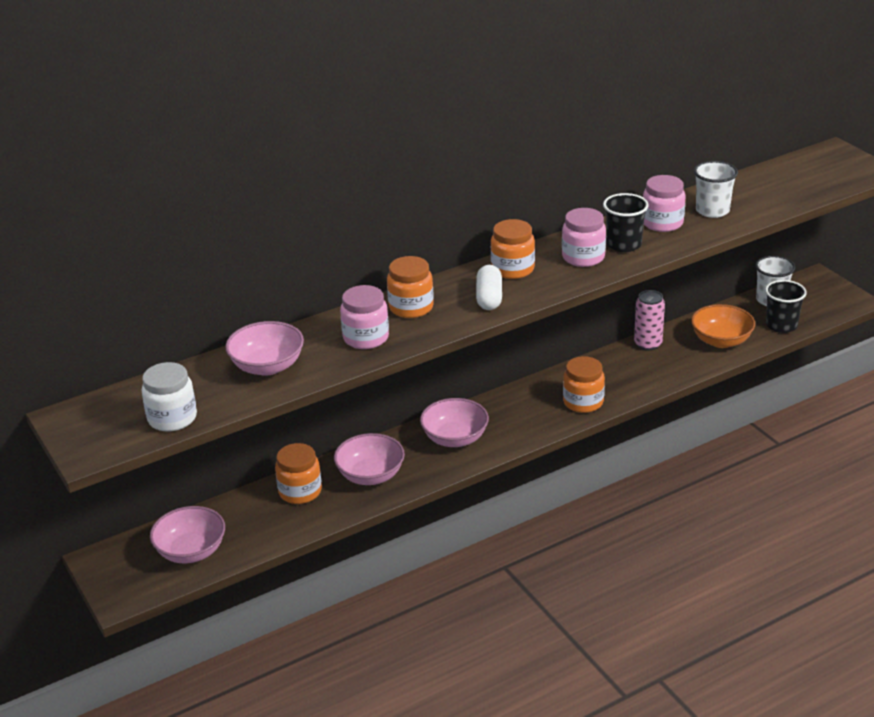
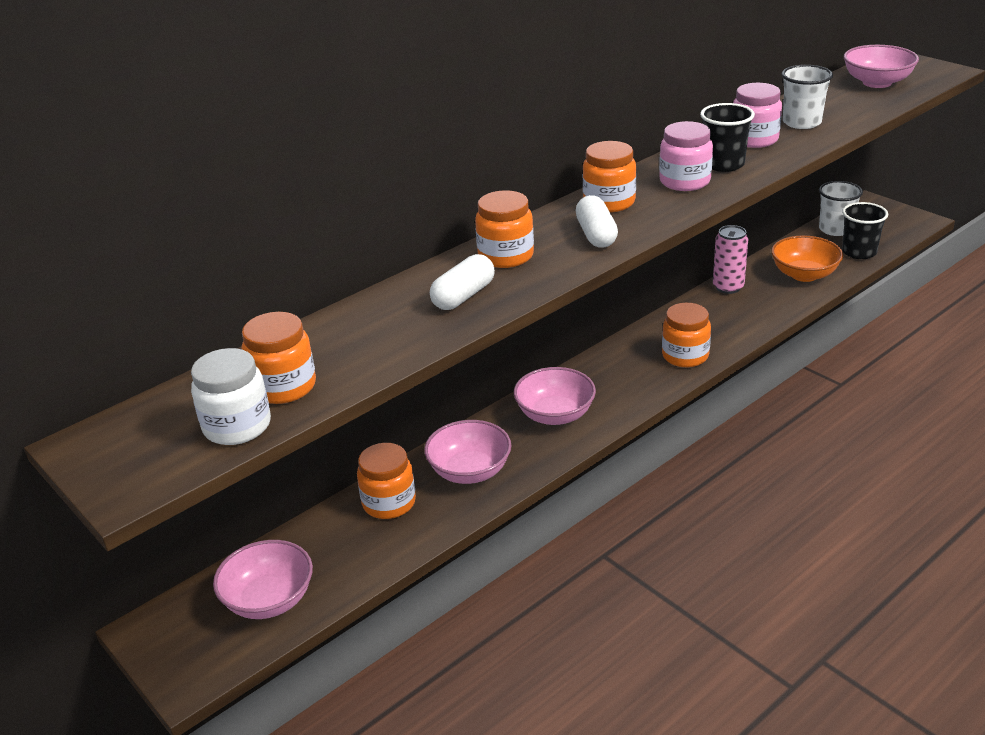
camera: 10 degrees left, 0 degrees up
pink bowl [225,321,304,376] -> pink bowl moved to [844,45,919,88]
pink jar [340,285,389,349] -> white capsule [430,254,495,310]
none -> orange jar [242,312,316,404]

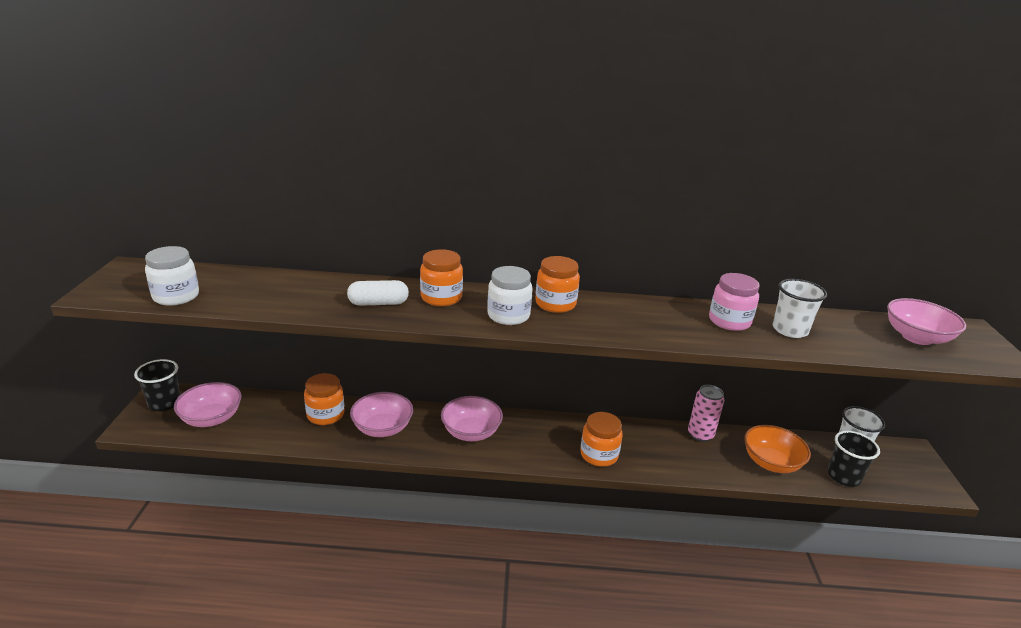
camera: 40 degrees right, 5 degrees down
orange jar [242,312,316,404] -> none
white capsule [576,195,618,248] -> white jar [487,266,532,325]
pink jar [659,121,713,191] -> none
black cup [700,103,755,172] -> black cup moved to [134,359,180,411]

